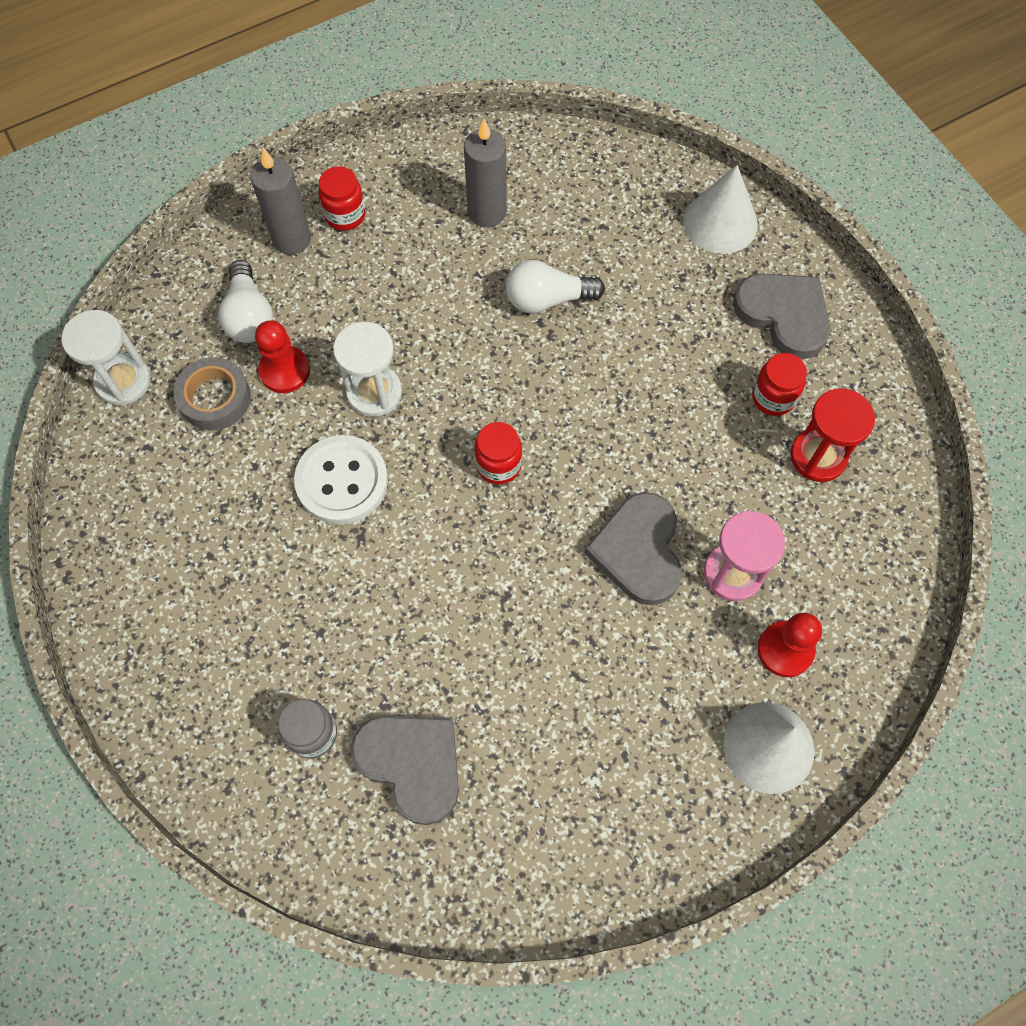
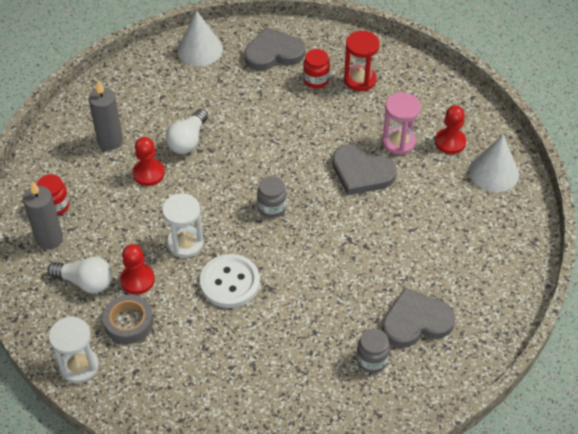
camera: 60 degrees left, 15 degrees down
red jar [475,422,522,485] -> grey jar [257,176,286,218]
none -> red pawn [133,137,165,186]

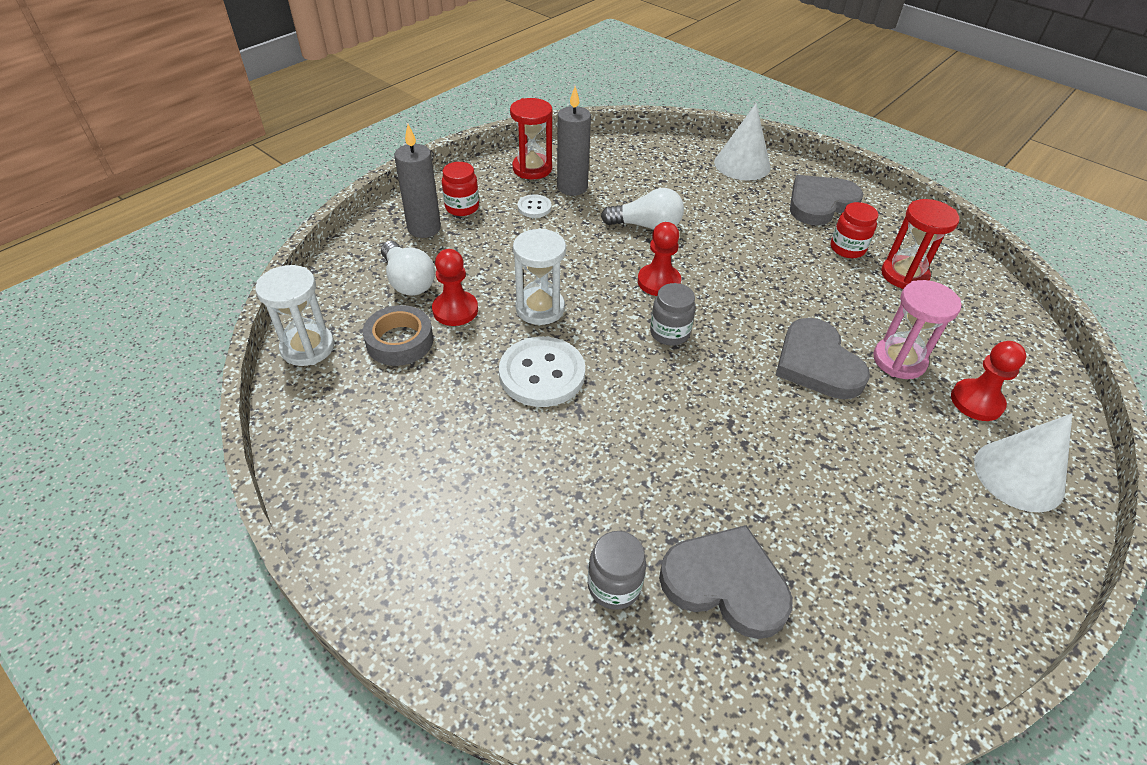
camera: 40 degrees right, 5 degrees down
red pawn [133,137,165,186] -> red pawn moved to [638,222,681,296]
white light bulb [166,109,208,154] -> white light bulb turned 150 degrees counterclockwise [601,188,684,230]
grey heart [244,27,305,71] -> grey heart turned 60 degrees counterclockwise [790,175,863,225]
none -> red hourglass [510,98,553,179]
none -> white button [518,194,552,218]

